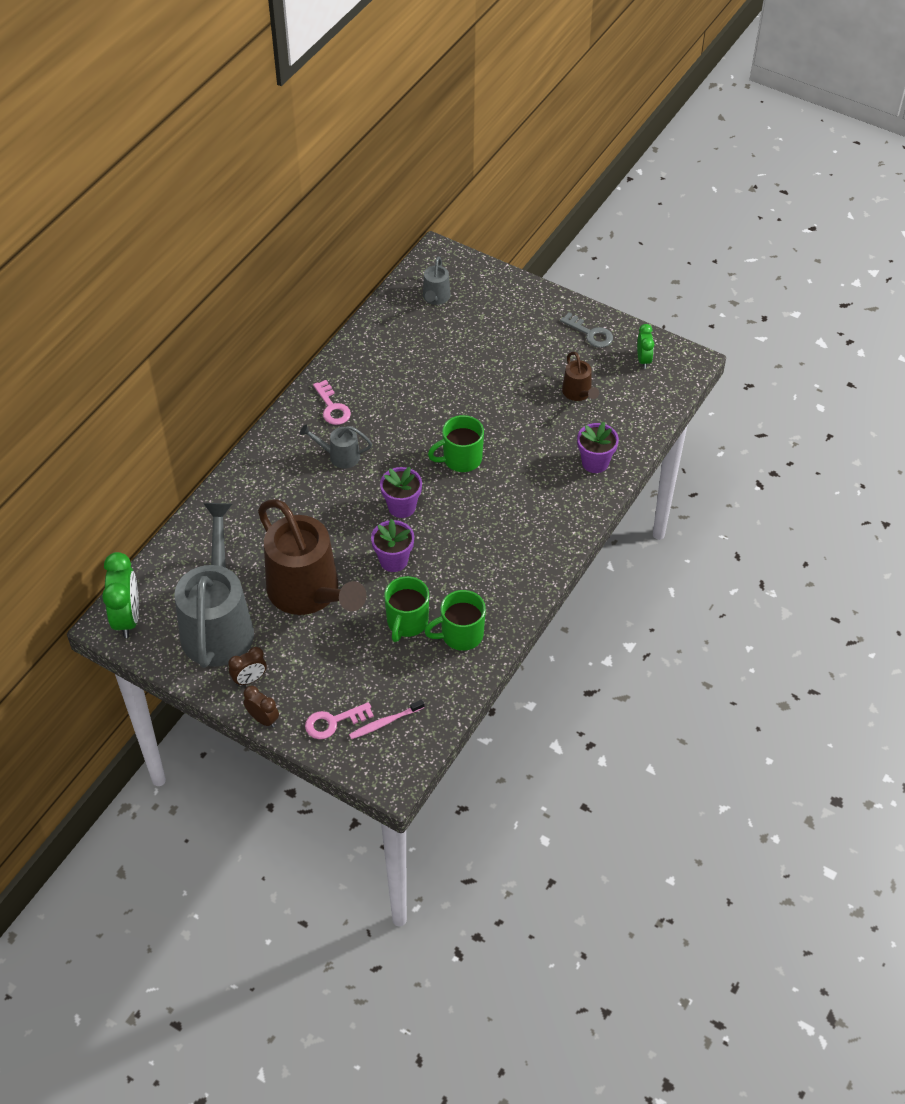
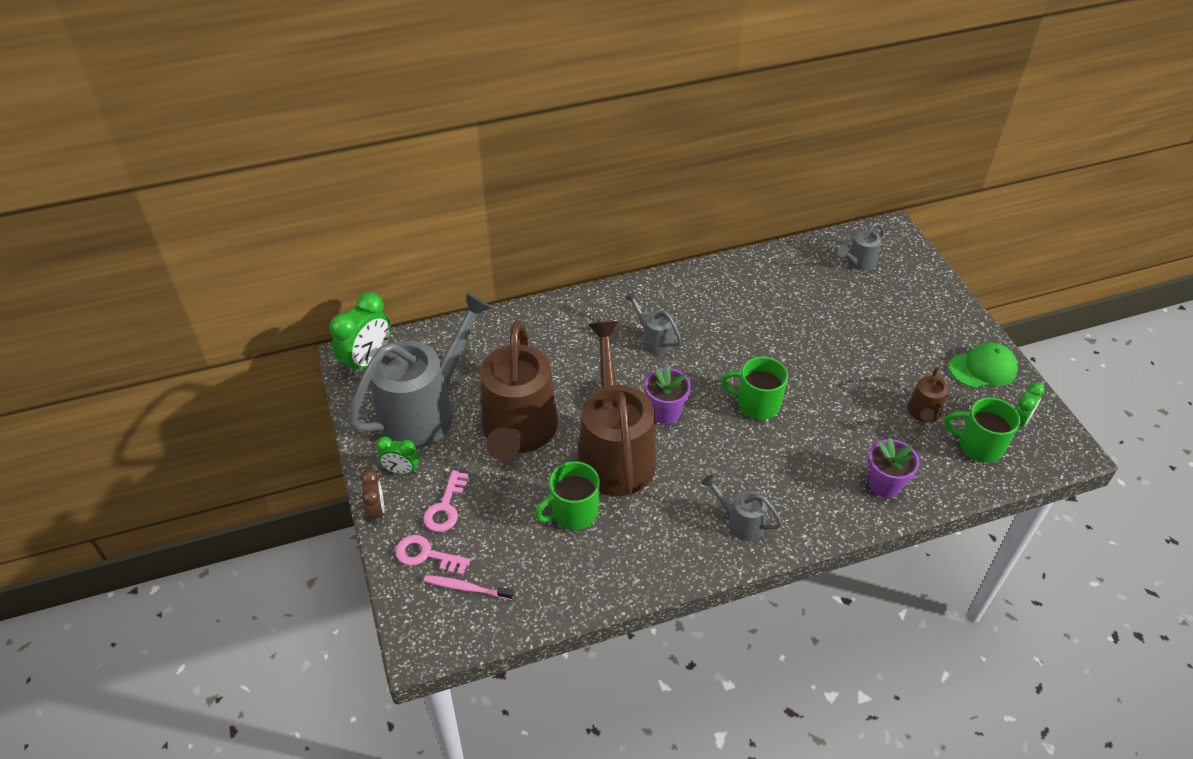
camera: 40 degrees right, 5 degrees down
brown clock [228,647,267,686] -> green clock [376,437,419,474]
pink key [313,380,351,425] -> pink key moved to [423,470,469,532]
purple flower pot [371,519,414,572] -> brown watering can [578,321,656,496]
green mug [424,590,486,651] -> green mug moved to [945,397,1020,463]
grey key [560,313,613,348] -> green cap [949,343,1018,388]
none -> grey watering can [702,474,782,541]

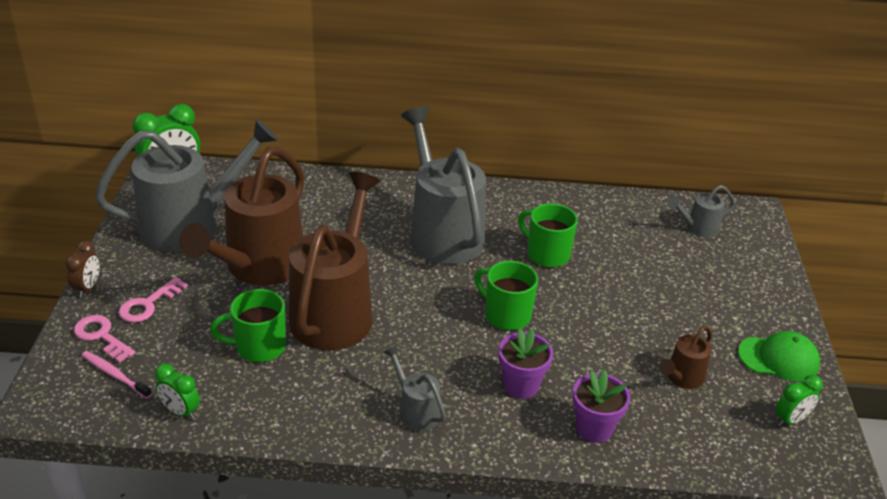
camera: 20 degrees right, 10 degrees down
green clock [376,437,419,474] -> green clock moved to [155,364,200,420]
grey watering can [625,291,682,355] -> grey watering can [401,107,486,264], size x2.26
purple flower pot [645,366,691,424] -> purple flower pot moved to [499,329,553,399]
green mug [945,397,1020,463] -> green mug moved to [518,203,578,268]

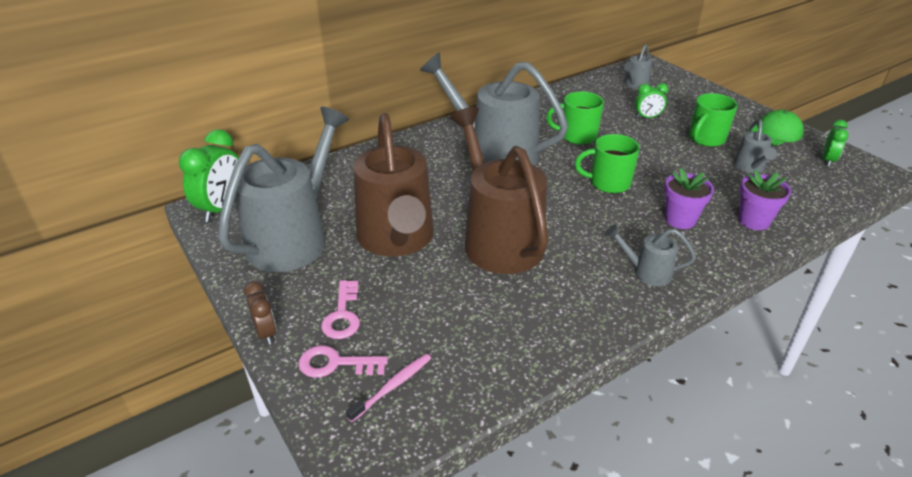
camera: 35 degrees left, 0 degrees up
pink toothbrush [82,351,152,398] -> pink toothbrush turned 135 degrees clockwise [346,354,431,422]
green clock [155,364,200,420] -> green clock moved to [635,83,668,118]
green mug [210,289,286,362] -> green mug moved to [689,93,738,147]
brown watering can [660,325,712,389] -> grey watering can [733,119,777,173]

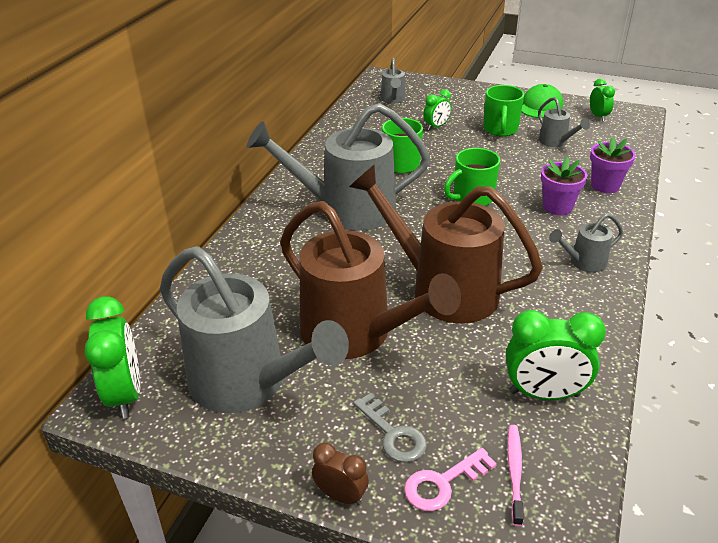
camera: 35 degrees left, 0 degrees up
grey watering can [218,107,349,272] -> grey watering can turned 135 degrees clockwise [160,246,349,413]
pink key [321,280,360,339] -> grey key [353,393,427,463]
none -> green clock [506,310,606,400]

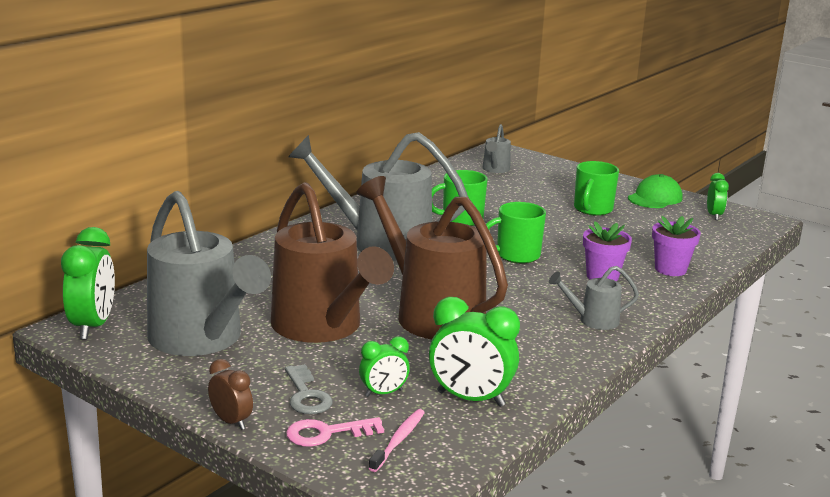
camera: 15 degrees right, 15 degrees down
green clock [423,89,451,130] -> green clock moved to [359,337,410,397]
grey watering can [538,97,590,147] -> none

